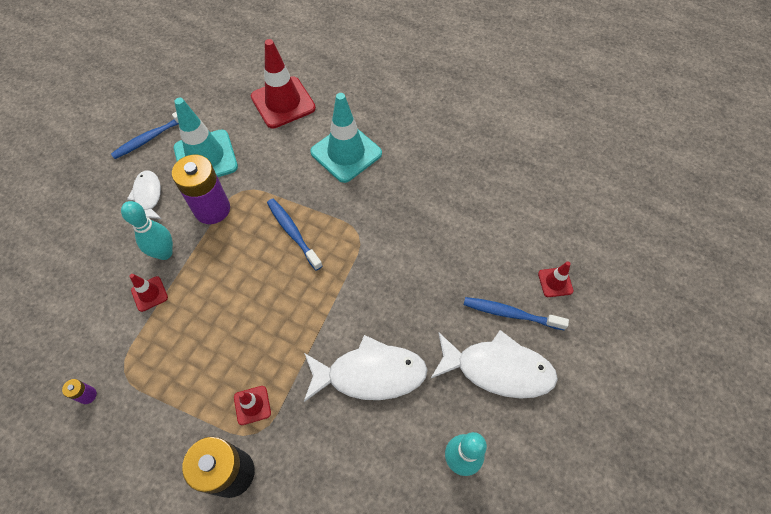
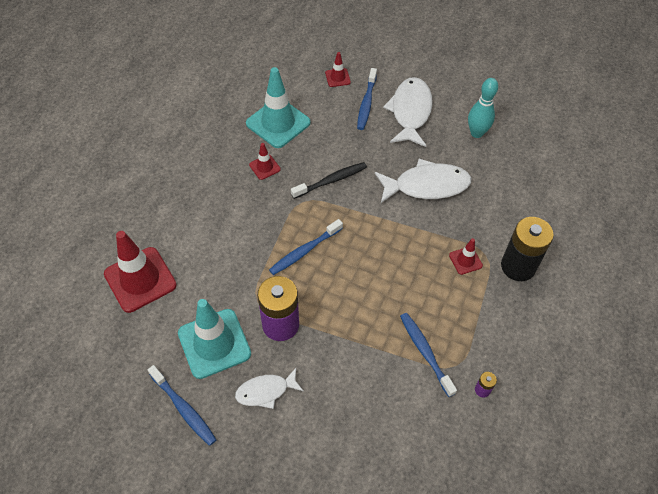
camera: 95 degrees left, 5 degrees down
turquoise bowling pin [121,201,173,260] -> none
red traffic cone [130,274,168,312] -> red traffic cone moved to [249,143,281,180]
white fish [304,335,428,402] -> white fish turned 90 degrees clockwise [375,159,471,203]
turquoise traffic cone [310,93,382,183] -> turquoise traffic cone moved to [246,67,311,148]
none -> black toothbrush [291,162,367,199]
none -> blue toothbrush [400,313,457,397]

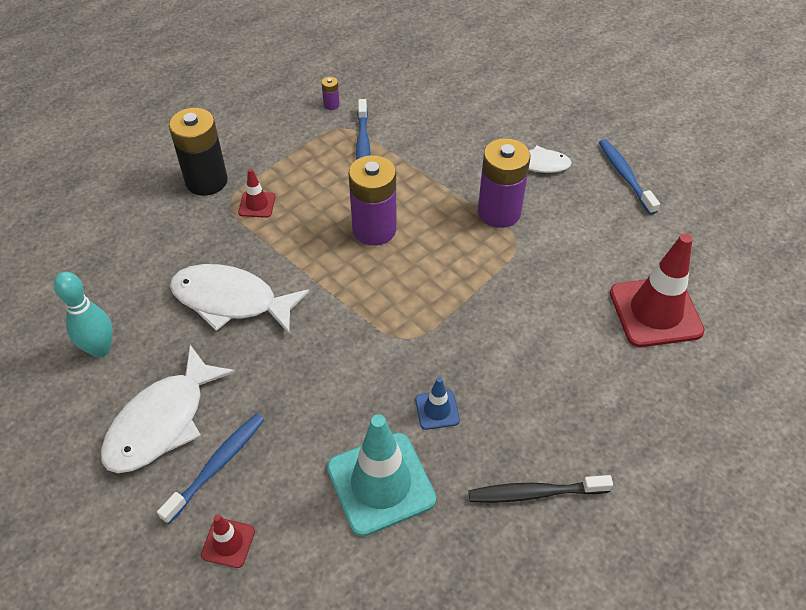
camera: 155 degrees left, 5 degrees down
turquoise traffic cone [178,299,251,379] -> none
red traffic cone [249,143,281,180] -> blue traffic cone [415,377,460,430]
blue toothbrush [269,219,343,275] -> none
black toothbrush [291,162,367,199] -> black toothbrush moved to [468,475,613,503]
none -> purple battery [348,155,397,246]

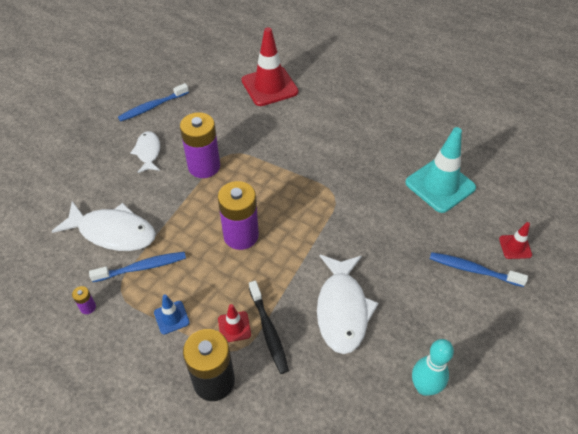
camera: 105 degrees left, 0 degrees up
white fish [101,345,235,473] -> white fish moved to [51,201,156,251]
blue traffic cone [415,377,460,430] -> blue traffic cone moved to [154,294,190,334]
black toothbrush [468,475,613,503] -> black toothbrush moved to [249,281,289,374]

